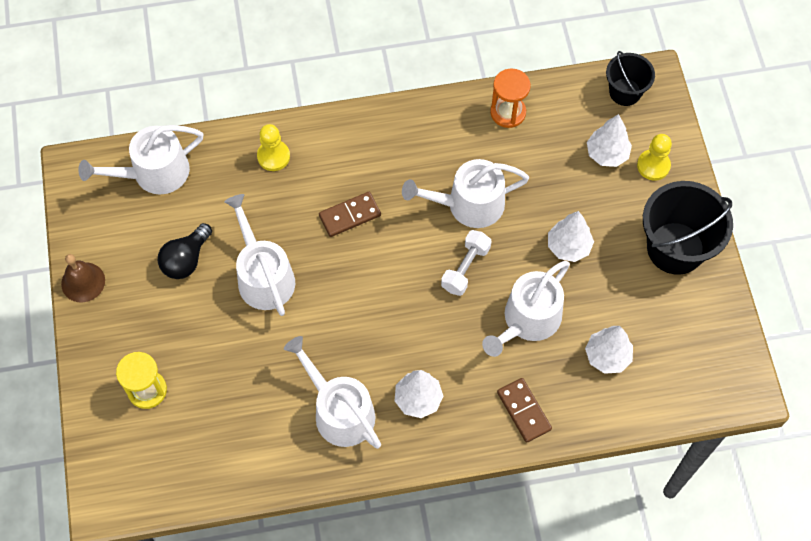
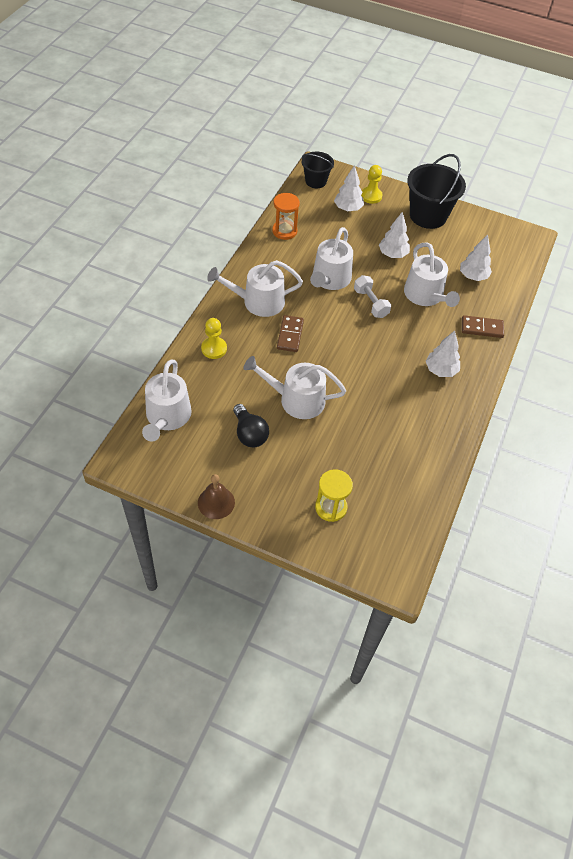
camera: 60 degrees left, 10 degrees down
white watering can [284,336,381,449] -> white watering can moved to [207,260,303,317]

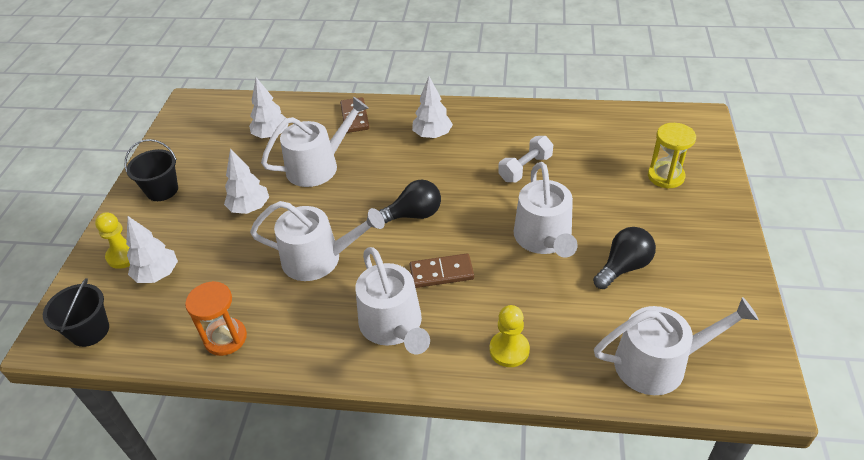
camera: 100 degrees left, 10 degrees down
brown bell [198,474,235,519] -> none
white dumbbell [354,275,391,318] -> white dumbbell moved to [498,136,553,182]
black bucket [407,154,466,229] -> black bucket [125,139,178,201], size x0.58
none -> black light bulb [379,180,441,223]

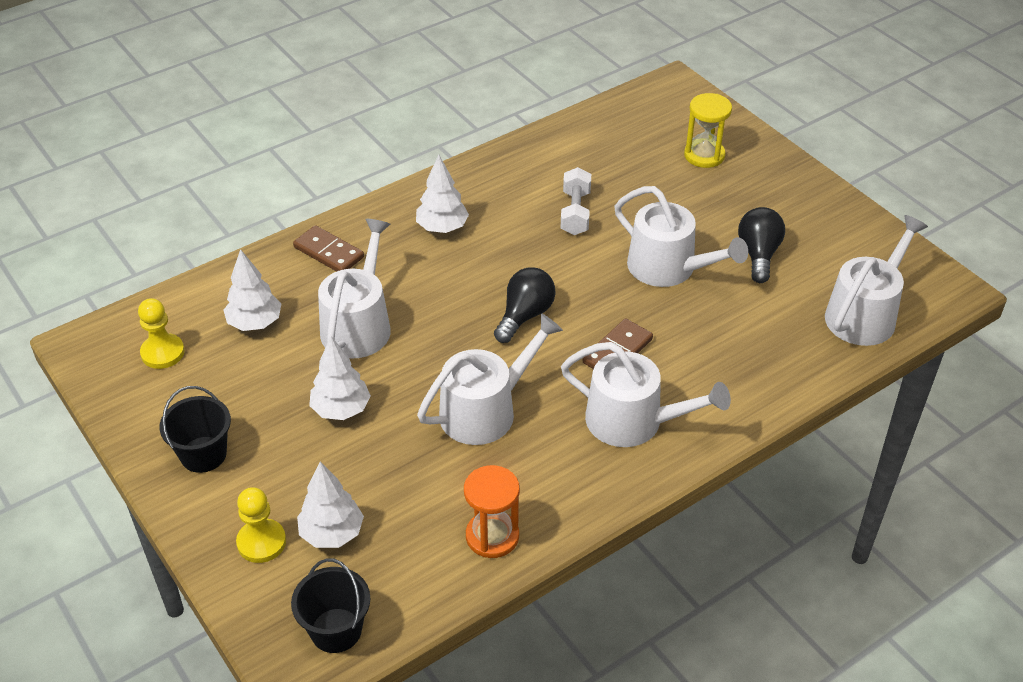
camera: 45 degrees left, 0 degrees up
yellow pawn [489,305,530,367] -> yellow pawn moved to [138,298,185,369]

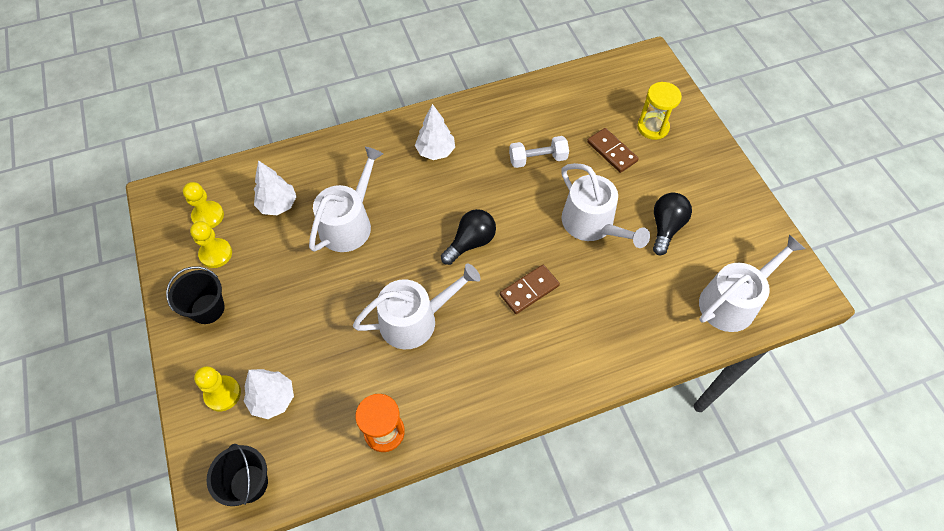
camera: 15 degrees right, 15 degrees up
brown domino [293,225,364,272] -> brown domino moved to [587,128,639,173]
white tree [309,336,371,420] -> none
white dumbbell [561,167,591,235] -> white dumbbell turned 60 degrees clockwise [509,136,569,168]
white watering can [561,342,731,447] -> none
none -> yellow pawn [190,221,232,268]

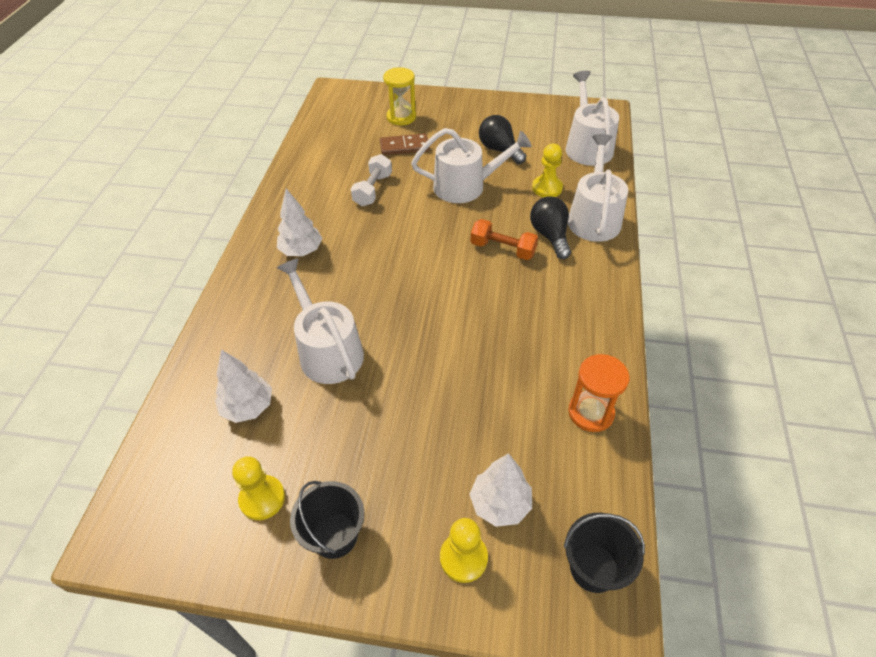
camera: 60 degrees left, 10 degrees down
yellow pawn [183,182,224,228] -> yellow pawn moved to [532,143,563,197]
white watering can [353,263,481,349] -> white watering can moved to [568,134,628,242]
black light bulb [441,209,496,265] -> black light bulb moved to [530,196,571,259]
brown domino [500,265,560,314] -> orange dumbbell [471,219,538,260]

